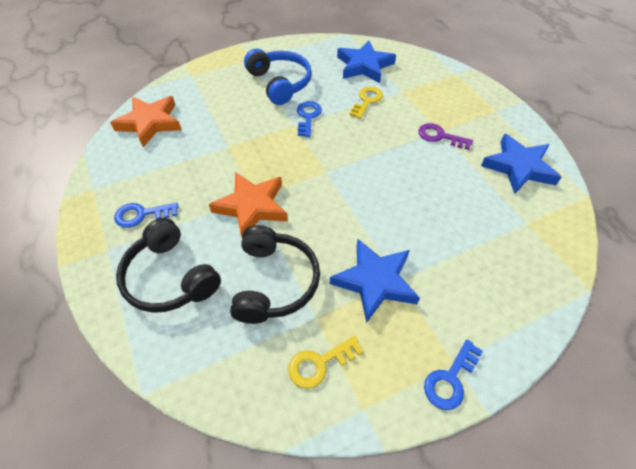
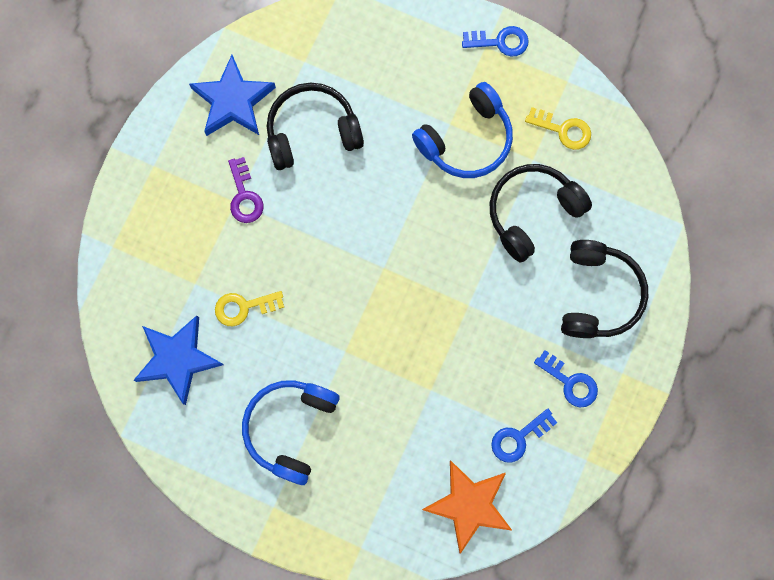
camera: 130 degrees left, 25 degrees up
orange star [209,172,288,237] -> none
blue key [297,101,322,137] -> blue key moved to [491,409,557,462]
blue star [330,239,420,323] -> blue headphones [412,82,513,178]
none -> black headphones [267,83,364,170]

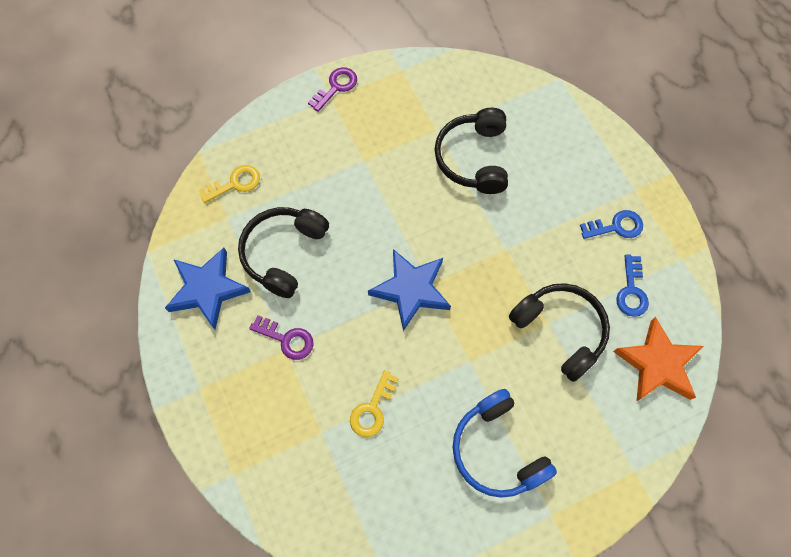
camera: 50 degrees left, 10 degrees down
blue star [133,315,224,405] -> blue star moved to [368,249,451,331]
blue headphones [412,82,513,178] -> none
blue key [462,26,529,56] -> purple key [308,67,357,112]
yellow key [525,107,591,150] -> yellow key moved to [199,165,260,203]
black headphones [561,240,648,338] -> black headphones moved to [509,283,610,382]

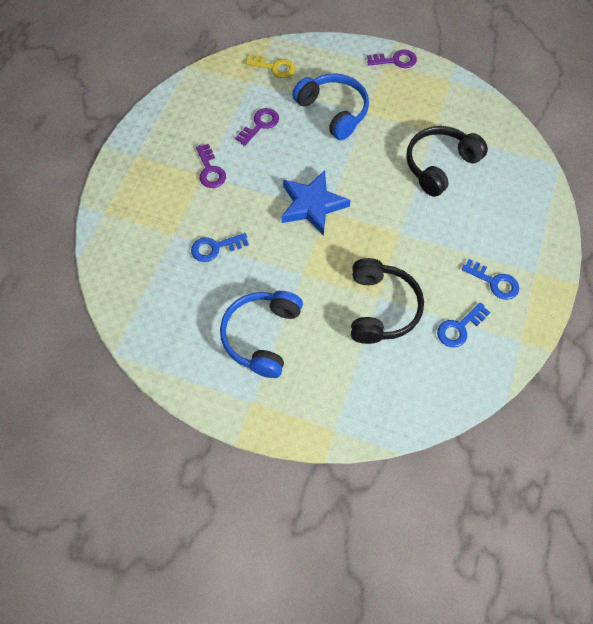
camera: 45 degrees right, 5 degrees down
blue star [165,248,251,330] -> none
black headphones [238,207,329,298] -> purple key [235,108,279,146]
yellow key [350,370,399,437] -> blue key [191,233,249,262]
orange star [613,317,703,401] -> none
none -> blue headphones [292,74,369,140]

